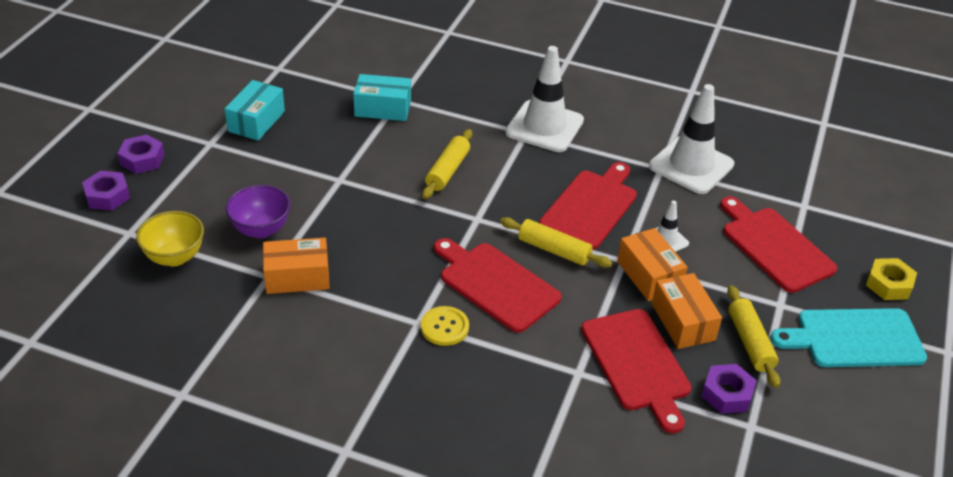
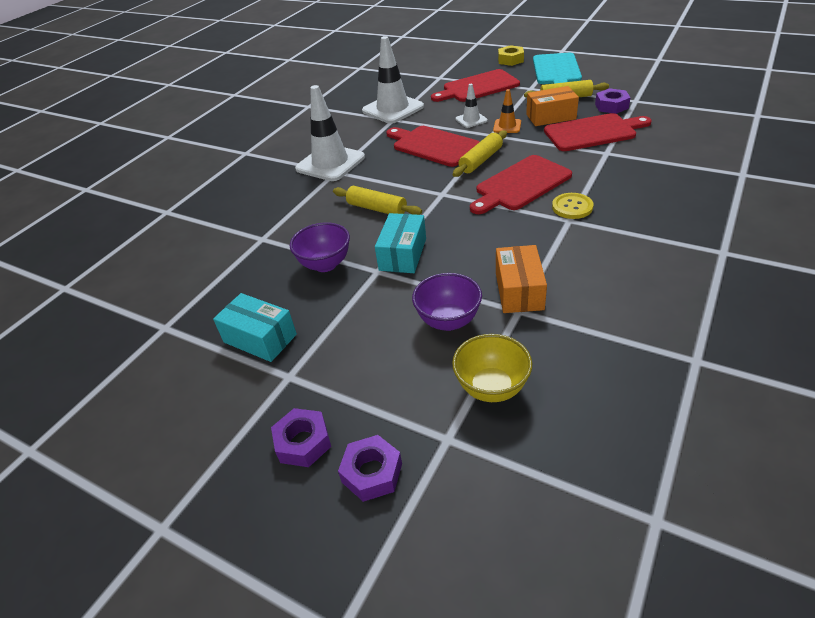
camera: 75 degrees left, 0 degrees up
turquoise box [353,74,411,121] -> turquoise box moved to [375,213,426,273]
orange box [617,228,688,301] -> orange traffic cone [493,89,521,133]
none -> purple bowl [290,222,350,272]

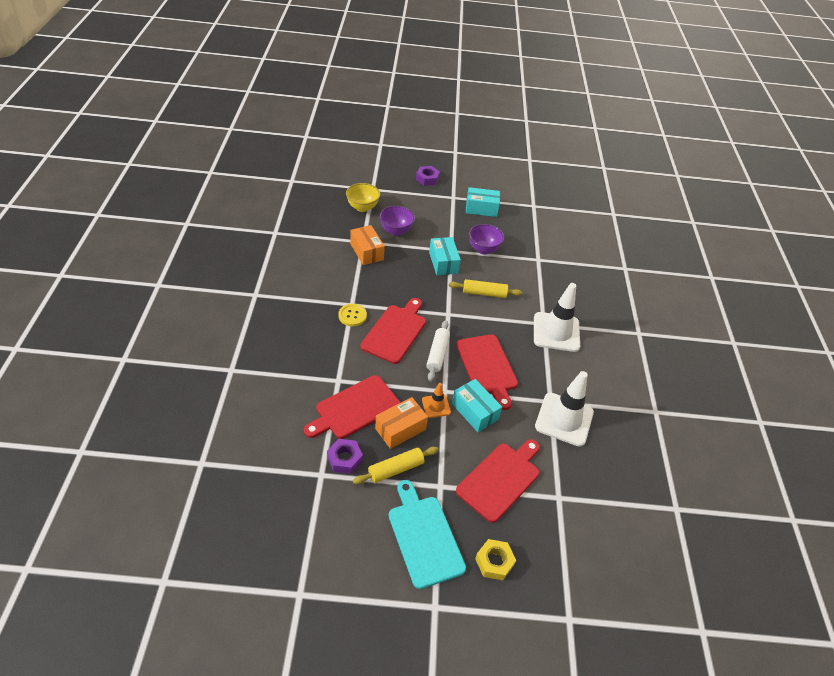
camera: 145 degrees right, 5 degrees up
purple nut [338,435,402,502] -> none
red cutting board [386,126,480,167] -> red cutting board turned 60 degrees clockwise [456,334,518,410]
yellow rolling pin [453,130,507,177] -> white rolling pin [426,320,450,382]
white traffic cone [455,84,488,128] -> turquoise box [452,379,502,432]

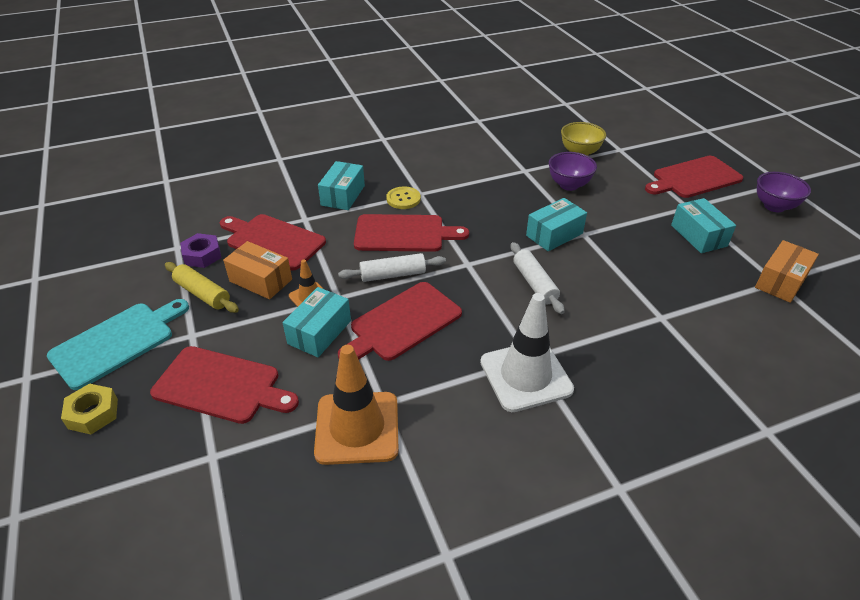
camera: 70 degrees right, 5 degrees down
orange box [350,225,385,265] -> orange box moved to [755,240,819,303]
purple nut [416,166,440,186] -> red cutting board [645,156,743,198]
yellow rolling pin [449,279,522,298] -> white rolling pin [511,242,565,314]
purple bowl [469,224,504,254] -> purple bowl moved to [757,172,811,212]
white traffic cone [535,371,594,447] -> orange traffic cone [314,345,399,465]
none -> turquoise box [318,161,365,210]

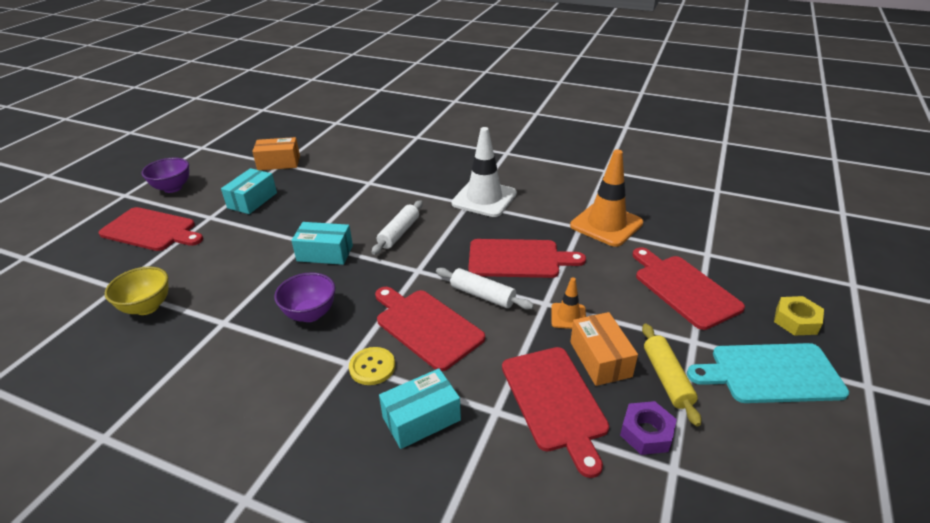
camera: 135 degrees left, 5 degrees down
turquoise box [282,287,351,357] -> none
purple bowl [549,152,597,191] -> purple bowl moved to [274,272,335,322]

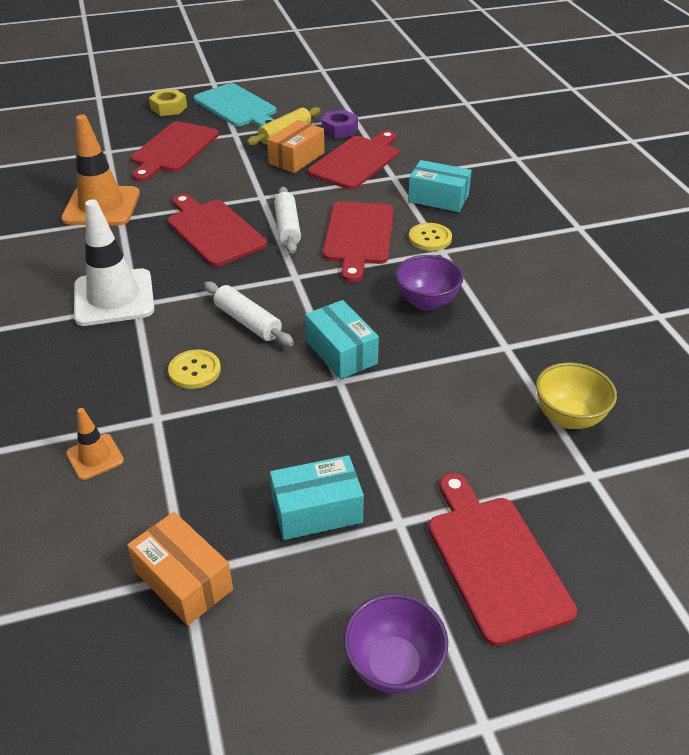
camera: 130 degrees left, 5 degrees up
white rolling pin [372,200,423,255] -> white rolling pin turned 60 degrees clockwise [204,282,294,346]
orange traffic cone [551,277,586,329] -> orange traffic cone moved to [66,408,124,480]
none -> yellow button [168,350,221,389]

